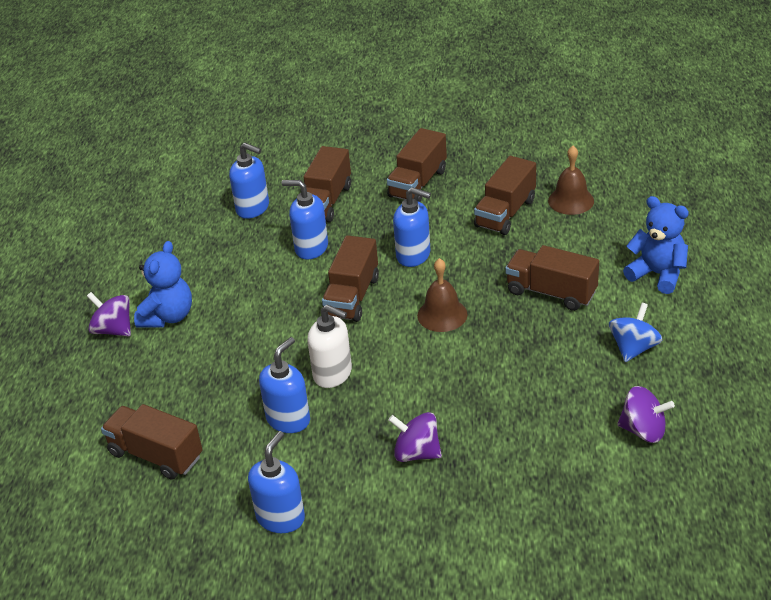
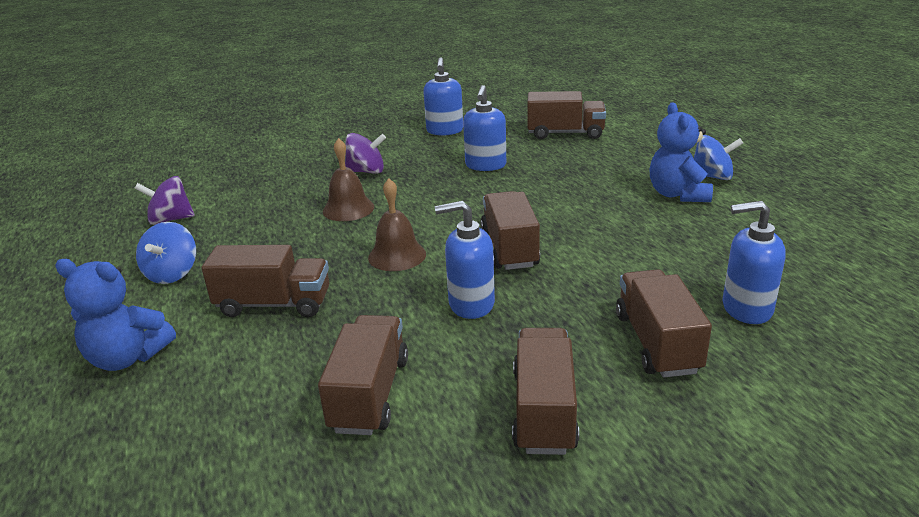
camera: 155 degrees right, 10 degrees down
purple spinning top [87,292,131,337] -> blue spinning top [693,135,743,180]
blue soap dispenser [282,180,328,260] -> none
white soap dispenser [307,304,352,388] -> none
brown bell [548,146,594,215] -> brown bell moved to [323,138,374,221]

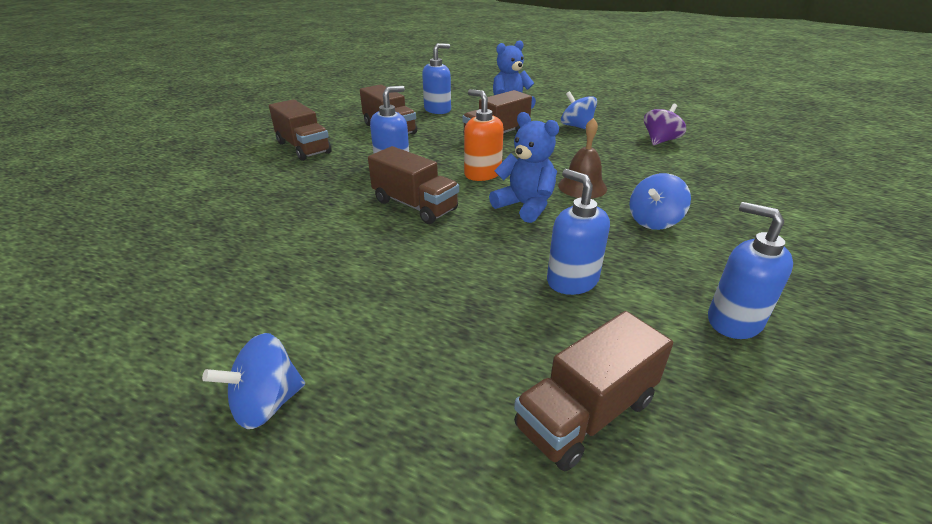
camera: 135 degrees right, 5 degrees up
purple spinning top [345,133,386,174] -> blue spinning top [629,173,691,230]
brown bell [368,179,426,271] -> orange soap dispenser [464,89,504,181]
brown truck [616,269,712,377] -> none
blue teddy bear [649,102,713,202] -> blue teddy bear moved to [489,112,559,223]
blue soap dispenser [722,201,786,324] -> blue soap dispenser moved to [422,43,451,114]

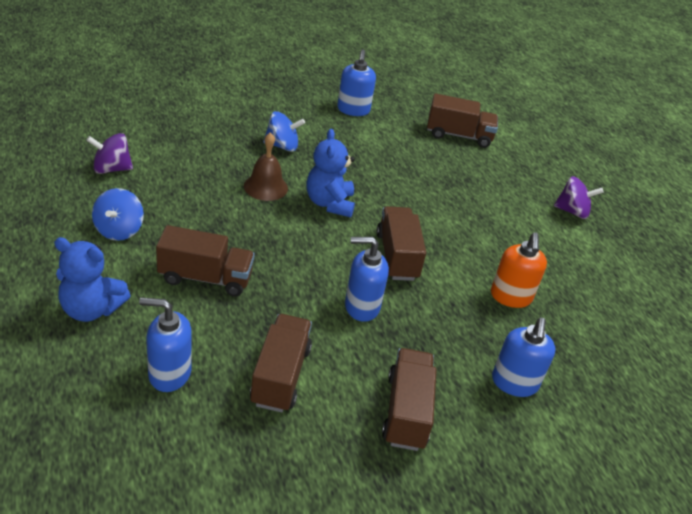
camera: 140 degrees left, 5 degrees up
blue spinning top [202,333,305,429] -> purple spinning top [554,176,604,219]
orange soap dispenser [464,89,504,181] -> orange soap dispenser moved to [491,233,547,308]
blue soap dispenser [547,169,610,295] -> blue soap dispenser moved to [492,318,556,397]

